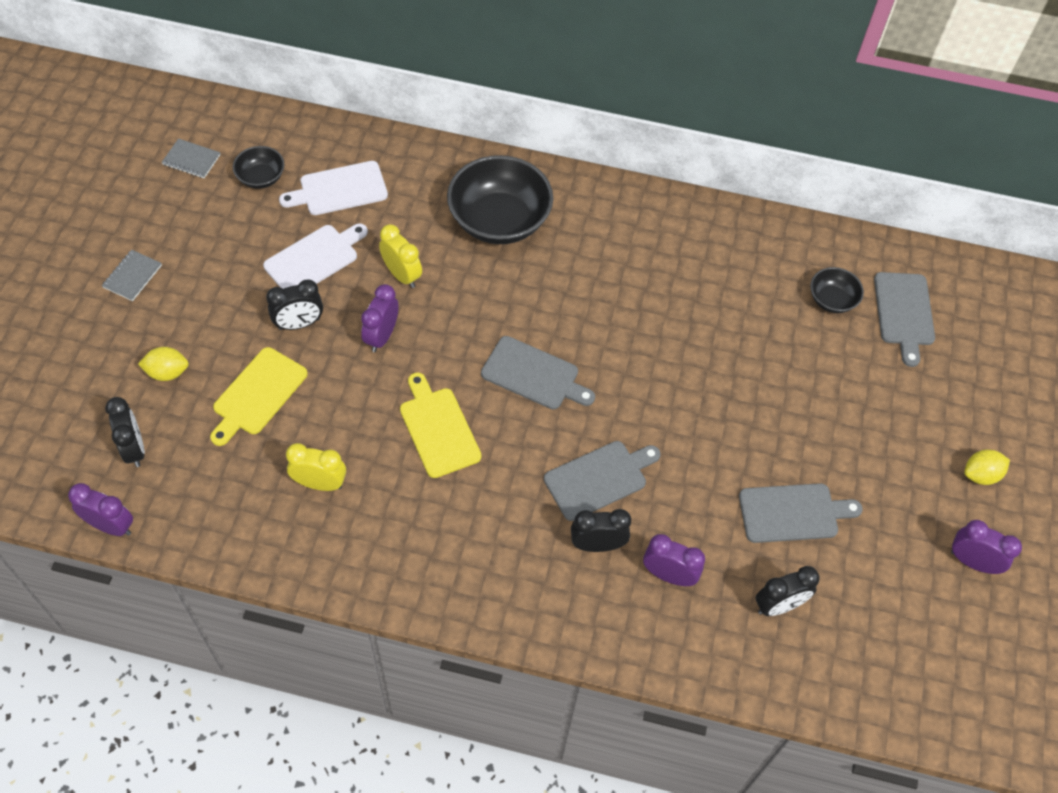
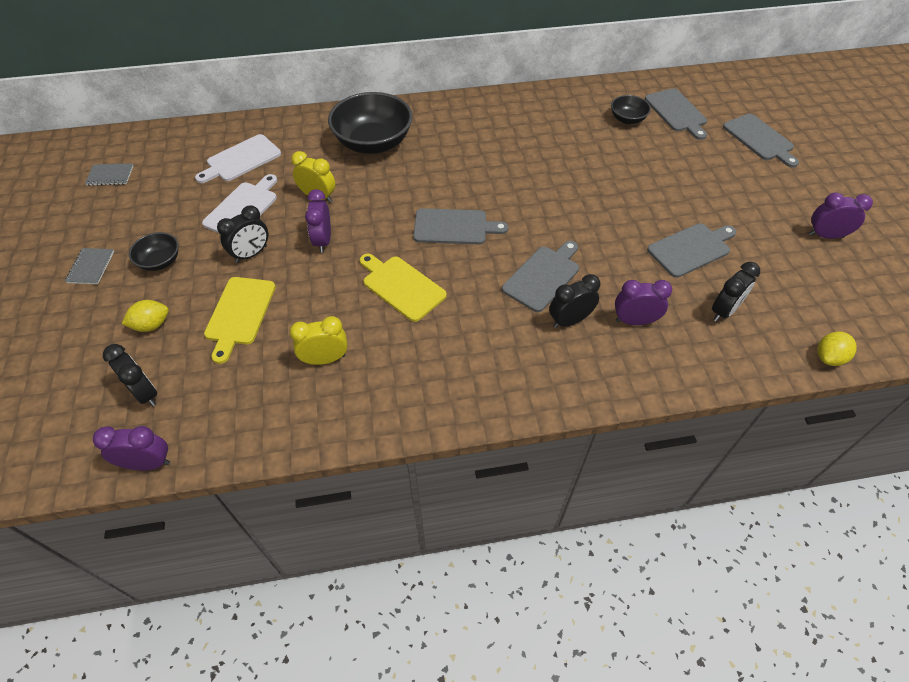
camera: 20 degrees left, 5 degrees down
black bowl [233,146,284,189] -> black bowl moved to [129,232,179,271]
yellow lemon [964,449,1010,485] -> yellow lemon moved to [817,331,857,366]
none -> grey cutting board [723,114,799,168]

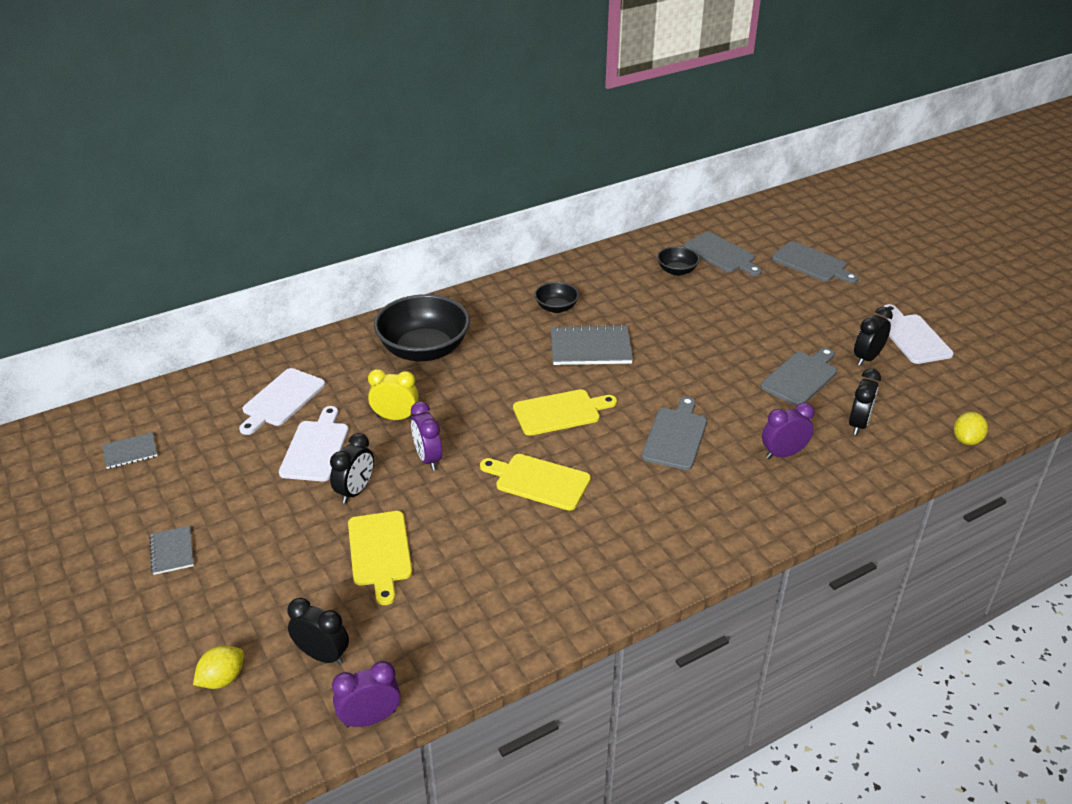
camera: 20 degrees left, 15 degrees down
yellow lemon [122,300,169,332] -> yellow lemon moved to [193,646,244,689]
black bowl [129,232,179,271] -> black bowl moved to [535,282,579,313]
yellow clock [290,316,348,365] -> none
grey cutting board [413,208,508,244] -> yellow cutting board [513,389,617,436]
black clock [549,274,600,328] -> black clock moved to [854,307,893,366]
purple clock [809,193,873,239] -> white cutting board [883,304,954,364]
none -> grey notebook [551,325,633,365]

